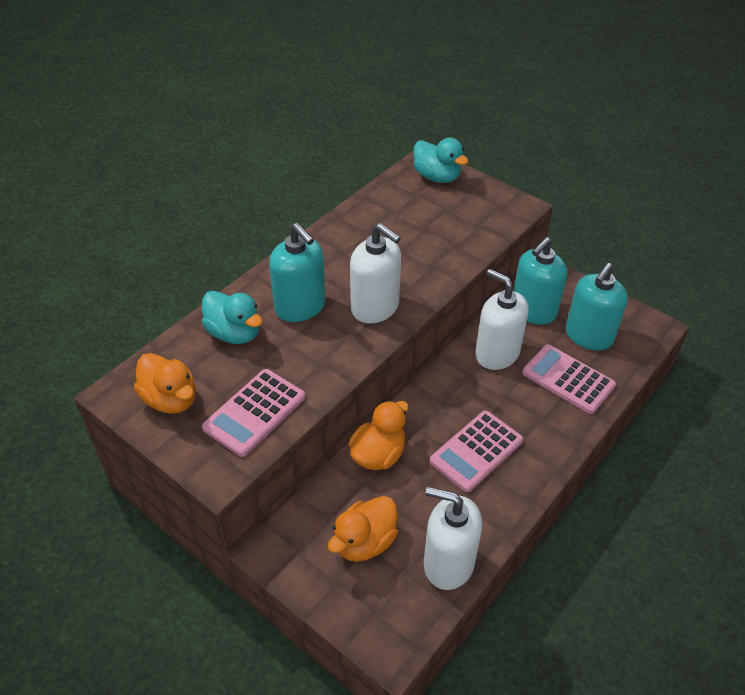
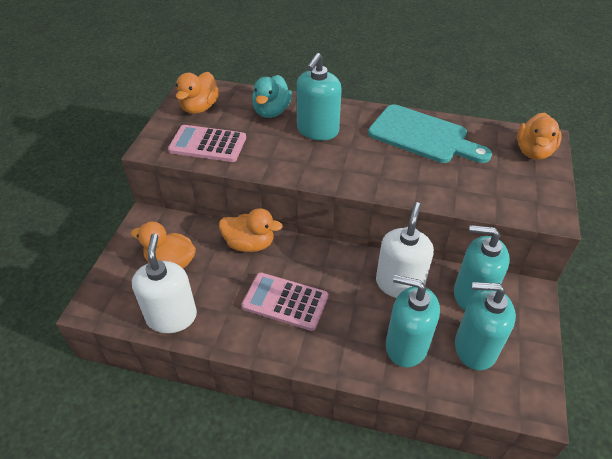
camera: 65 degrees right, 0 degrees up
white soap dispenser [350,223,401,324] -> none
turquoise duck [413,138,469,183] -> orange duck [517,113,562,160]
pink calculator [522,345,616,414] -> turquoise soap dispenser [386,275,440,367]
none -> turquoise cutting board [368,104,492,163]

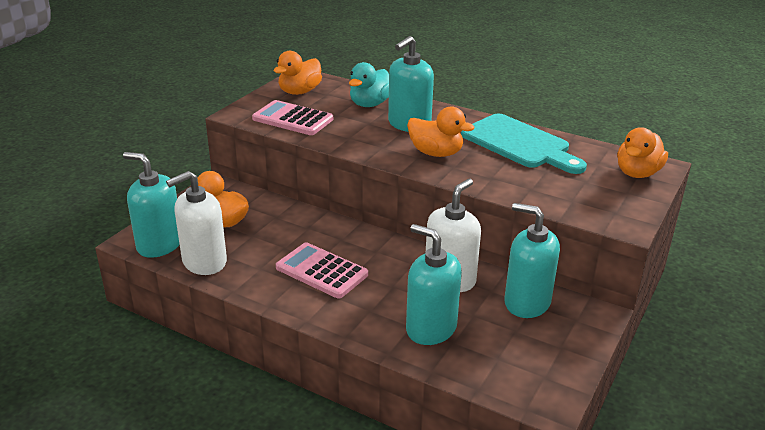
camera: 15 degrees right, 15 degrees down
white soap dispenser [132,234,197,333] -> white soap dispenser turned 135 degrees counterclockwise [166,171,227,275]
orange duck [219,208,283,252] -> orange duck moved to [407,106,474,157]
turquoise soap dispenser [455,282,516,370] -> turquoise soap dispenser moved to [123,152,180,258]

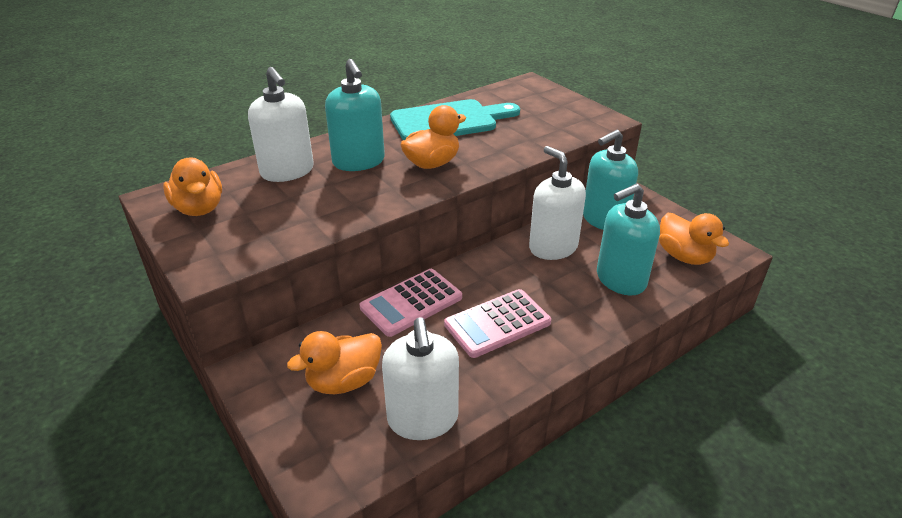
camera: 65 degrees left, 5 degrees up
turquoise soap dispenser [123,152,180,258] -> none
pink calculator [252,100,333,135] -> pink calculator moved to [360,269,462,337]
turquoise duck [349,62,389,107] -> white soap dispenser [248,67,314,182]
orange duck [617,127,668,178] -> orange duck moved to [659,213,729,265]

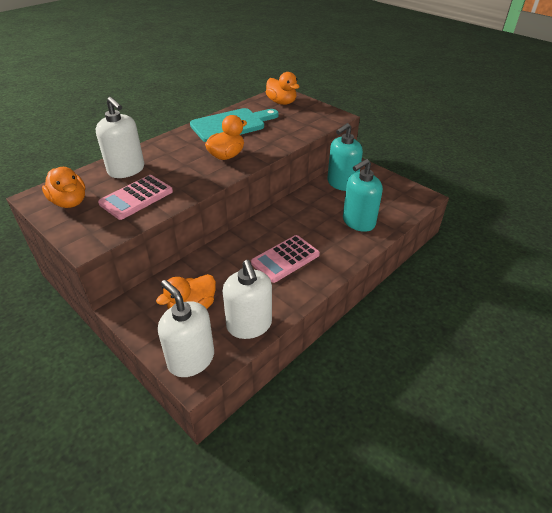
camera: 10 degrees left, 5 degrees up
turquoise soap dispenser [325,59,385,171] -> none
pink calculator [360,269,462,337] -> pink calculator moved to [98,175,173,220]
white soap dispenser [529,146,586,260] -> white soap dispenser moved to [158,280,214,377]
orange duck [659,213,729,265] -> orange duck moved to [266,72,299,105]

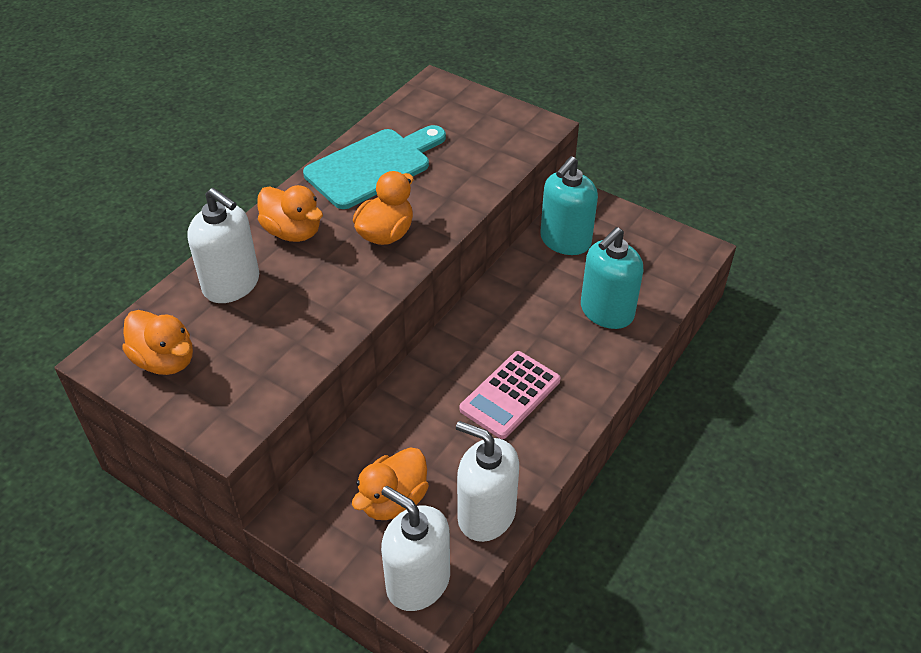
camera: 10 degrees left, 5 degrees up
pink calculator [98,175,173,220] -> none
white soap dispenser [223,260,272,339] -> white soap dispenser turned 150 degrees clockwise [456,421,519,542]
orange duck [266,72,299,105] -> orange duck moved to [257,185,323,242]

